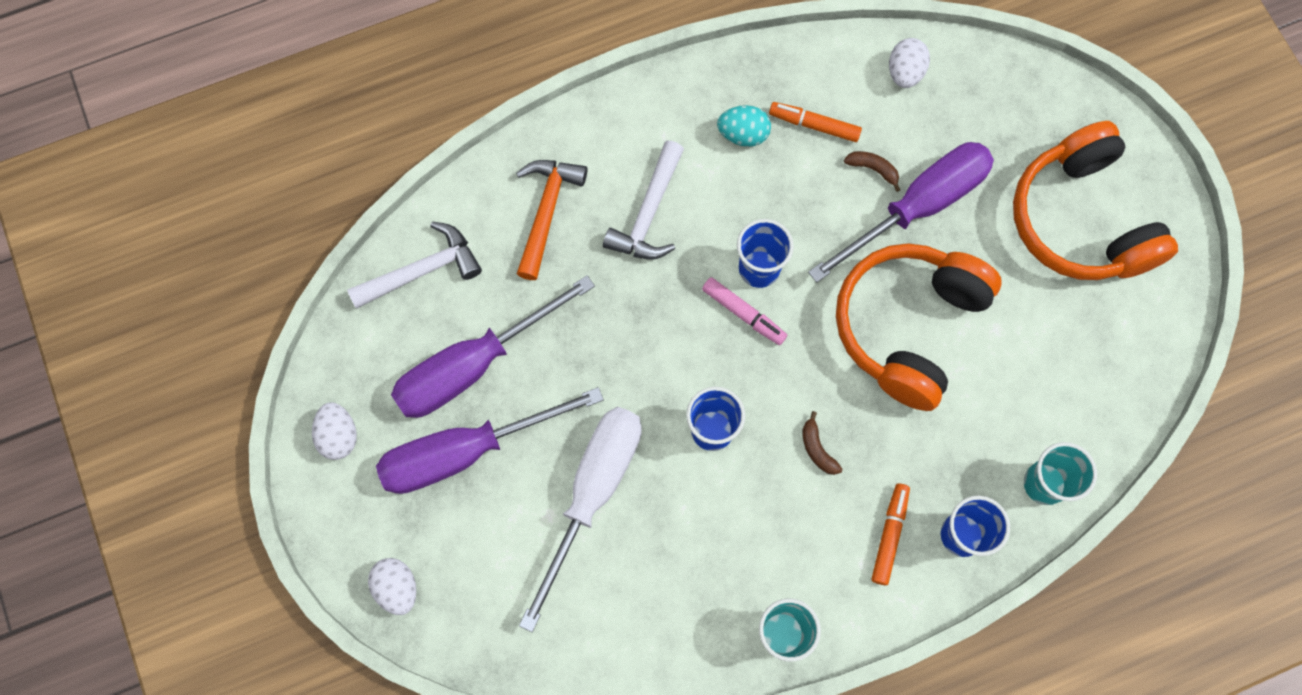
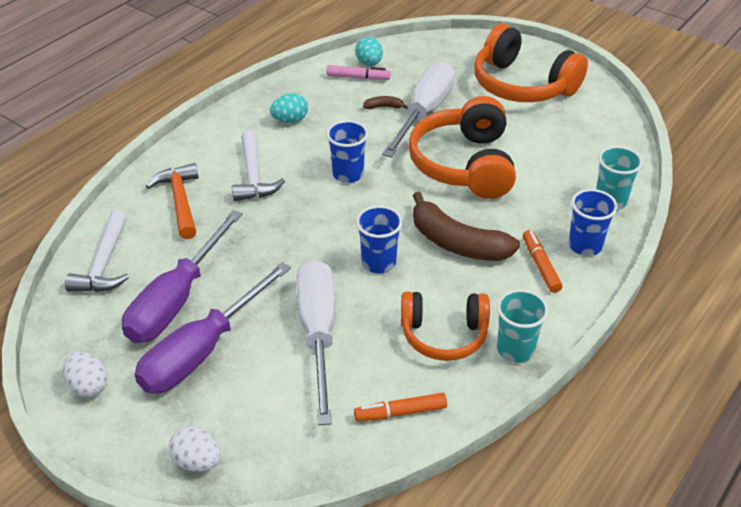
camera: 30 degrees left, 30 degrees down
white hammer [347,222,482,308] -> white hammer turned 150 degrees clockwise [65,210,129,292]
pink marker [702,277,787,345] -> pink marker moved to [326,65,391,80]
orange marker [769,102,862,142] -> orange marker moved to [354,393,447,421]
brown banana [803,411,842,475] -> brown banana [413,192,520,261], size x2.40
purple screwdriver [808,142,994,283] -> white screwdriver [382,62,455,158]
white egg [889,38,930,88] -> turquoise egg [355,37,383,66]
none -> orange headphones [401,291,490,361]

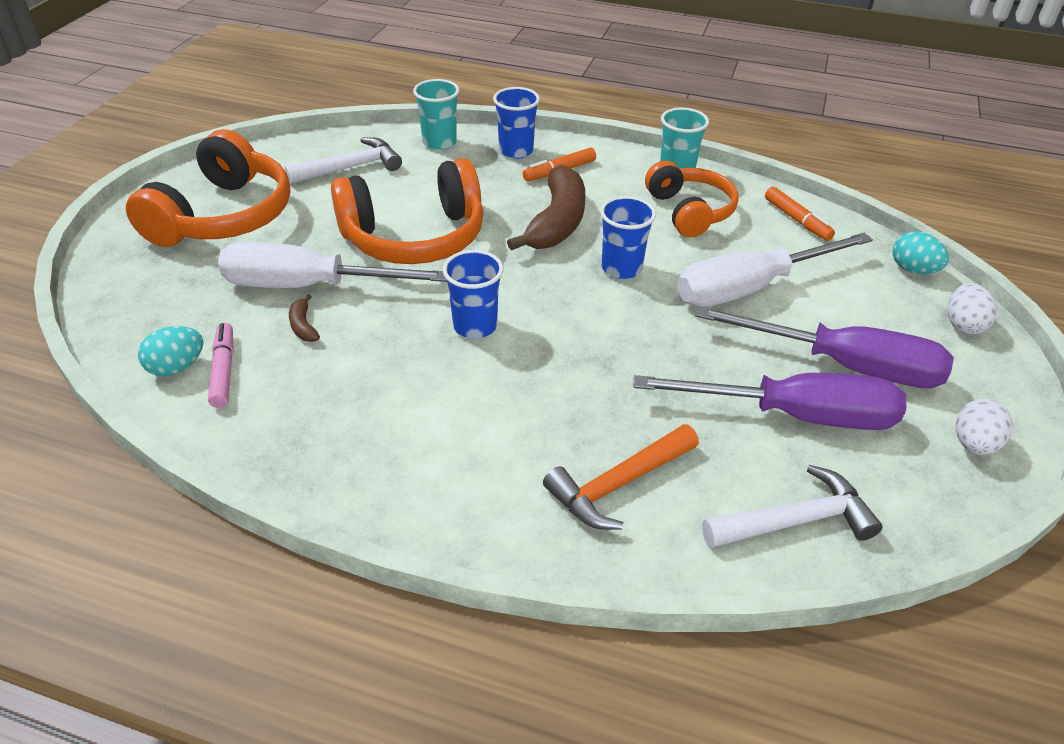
camera: 110 degrees left, 0 degrees up
white hammer [232,130,285,201] -> white hammer moved to [285,137,402,185]
turquoise egg [270,93,308,123] -> turquoise egg moved to [892,231,949,274]

